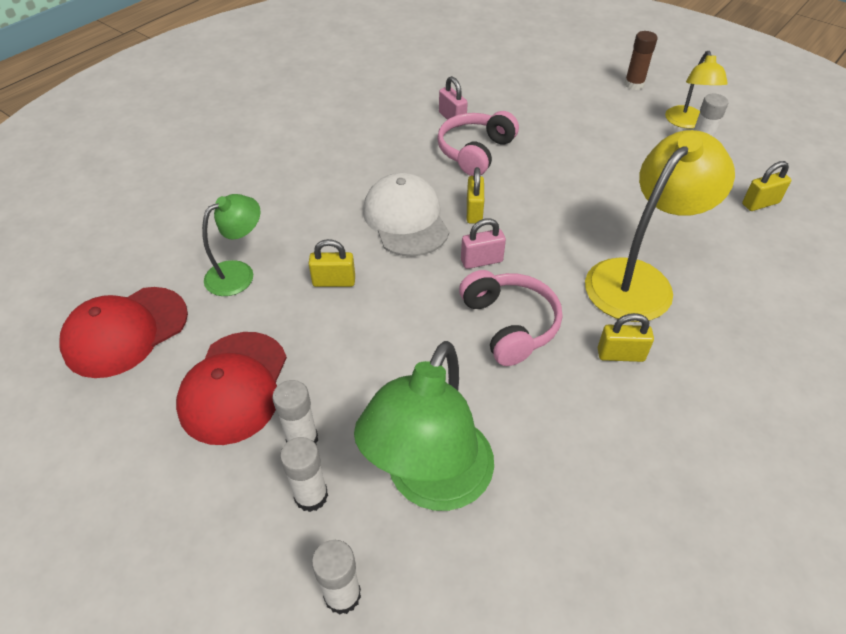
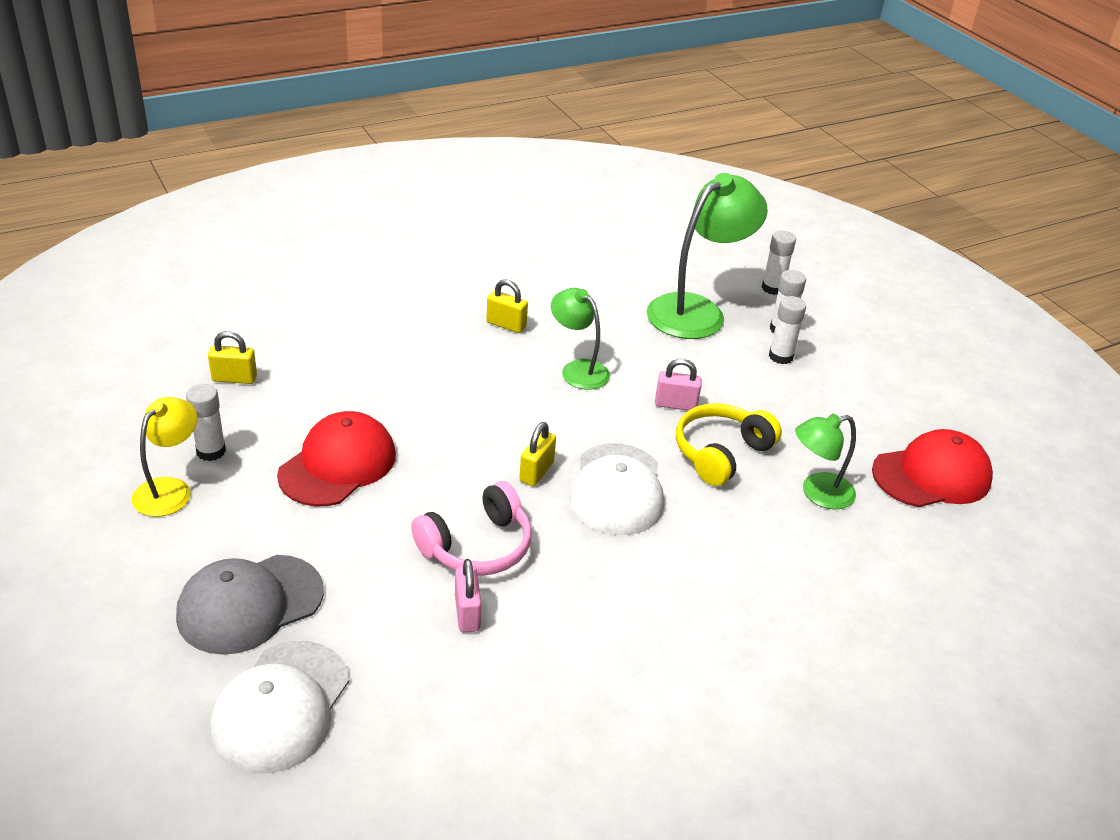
camera: 160 degrees left, 10 degrees down
red cap [176,332,287,445] -> red cap moved to [277,411,396,506]
yellow padlock [308,239,355,287] -> yellow headphones [676,403,782,486]
pink headphones [459,270,562,366] -> green lamp [551,288,610,390]
pink padlock [461,218,506,269] -> pink padlock moved to [655,359,702,411]
yellow lamp [585,130,735,322] -> none
brown glue stick [624,31,658,90] -> none
none -> grey cap [176,555,324,655]
none -> white cap [210,641,350,773]

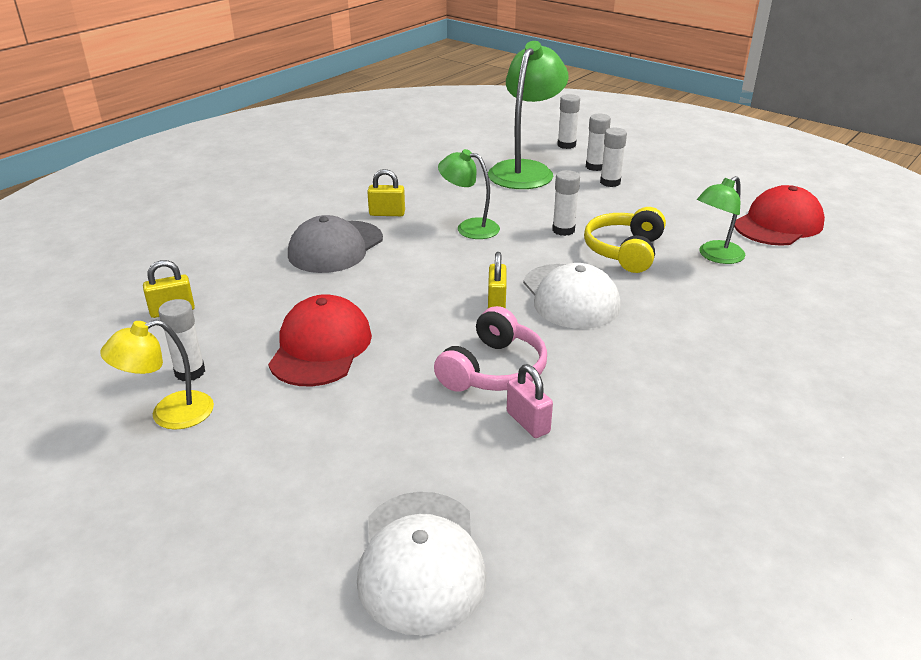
camera: 20 degrees left, 5 degrees down
yellow lamp [132,397,197,517] -> yellow lamp turned 120 degrees counterclockwise [100,320,214,430]
grey cap [176,555,324,655] -> grey cap moved to [288,215,383,273]
pink padlock [655,359,702,411] -> white glue stick [552,170,580,236]

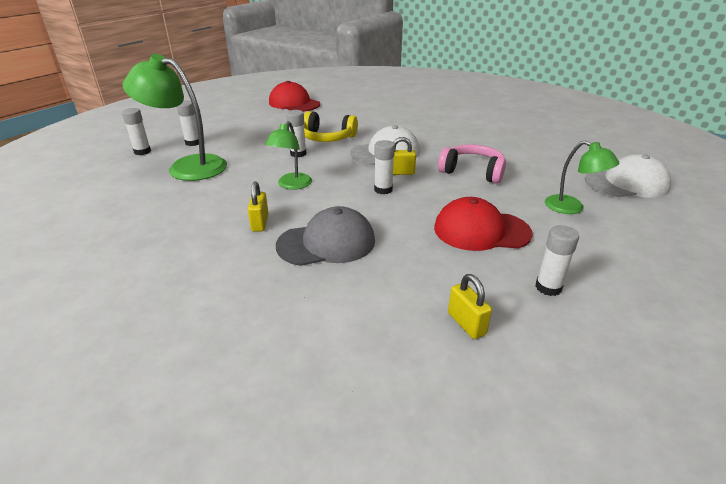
camera: 95 degrees left, 0 degrees up
yellow lamp [100,320,214,430] -> none
grey cap [288,215,383,273] -> grey cap turned 45 degrees counterclockwise [276,206,375,266]
pink padlock [507,364,553,438] -> none
white glue stick [600,128,627,187] -> white glue stick moved to [374,140,395,194]
green lamp [697,176,745,264] -> green lamp moved to [545,141,619,214]

